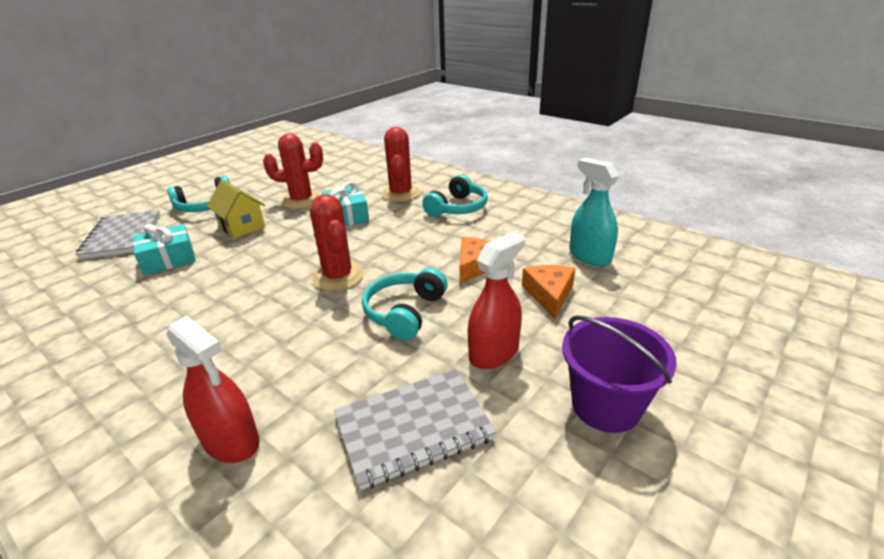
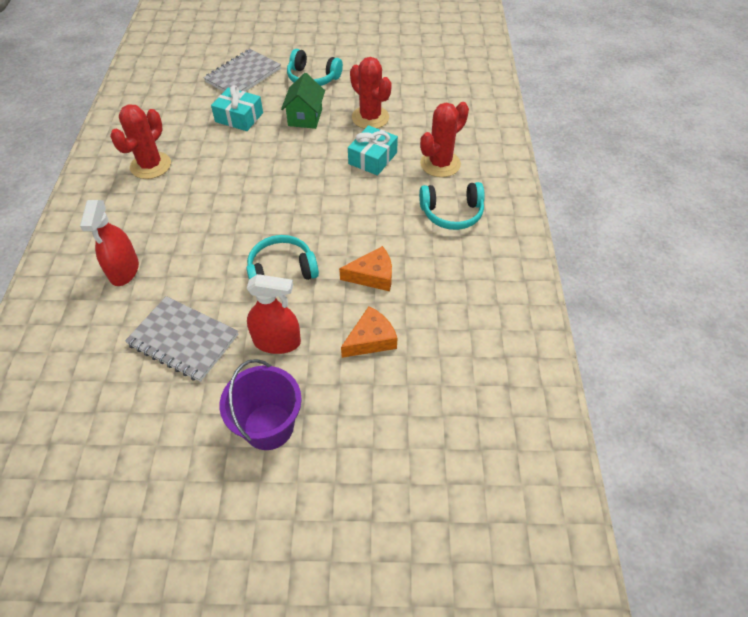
camera: 50 degrees right, 20 degrees up
yellow house [207,180,265,239] -> green house [281,73,325,129]
red cactus [310,194,364,291] -> red cactus moved to [110,104,171,179]
turquoise spray bottle [569,158,619,266] -> none

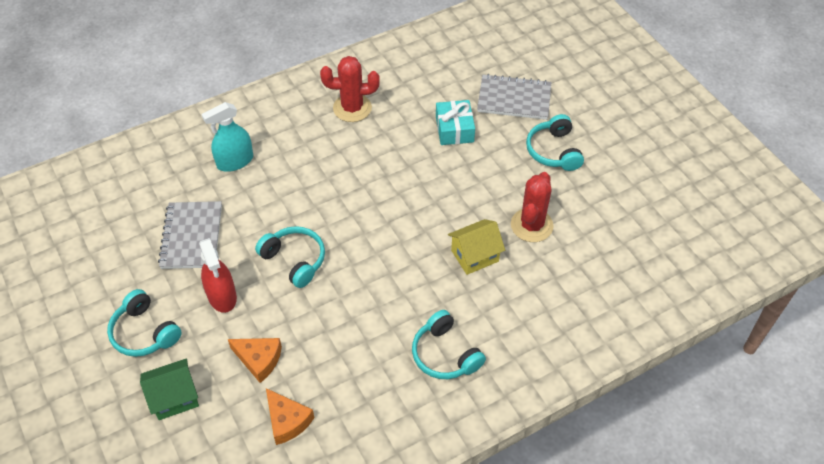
camera: 60 degrees right, 0 degrees up
red spray bottle [80,200,139,286] -> turquoise spray bottle [202,102,253,172]
purple bucket [220,359,302,450] -> turquoise headphones [107,289,182,357]
green house [281,73,325,129] -> green house moved to [140,359,199,420]
orange cheese [339,246,392,291] -> orange cheese moved to [266,388,314,445]
turquoise gift [348,125,398,176] -> yellow house [448,219,505,275]
red cactus [420,102,469,177] -> none

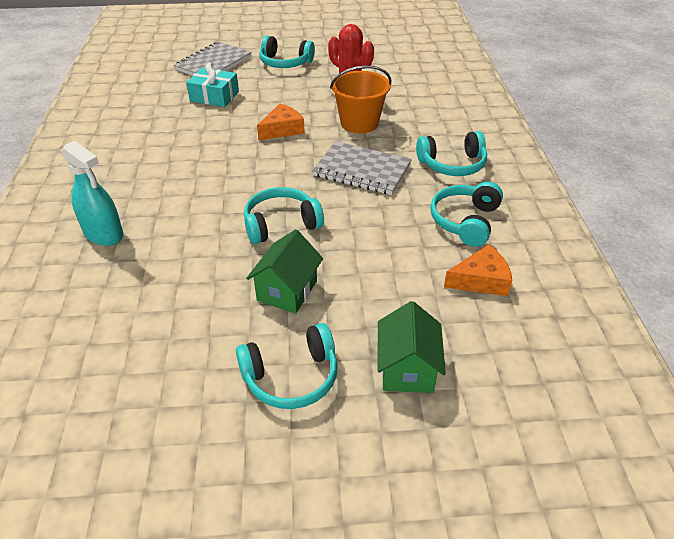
camera: 65 degrees left, 10 degrees down
grey notebook [158,201,222,269] -> grey notebook moved to [312,141,412,195]
red spray bottle [199,238,237,313] -> green house [246,229,323,314]
turquoise spray bottle [202,102,253,172] -> turquoise spray bottle turned 45 degrees counterclockwise [61,141,123,246]
orange cheese [228,338,282,383] -> orange cheese moved to [257,103,305,140]
red cactus [320,56,380,122] -> none
yellow house [448,219,505,275] -> orange bucket [330,66,391,133]
none -> turquoise headphones [430,181,503,247]

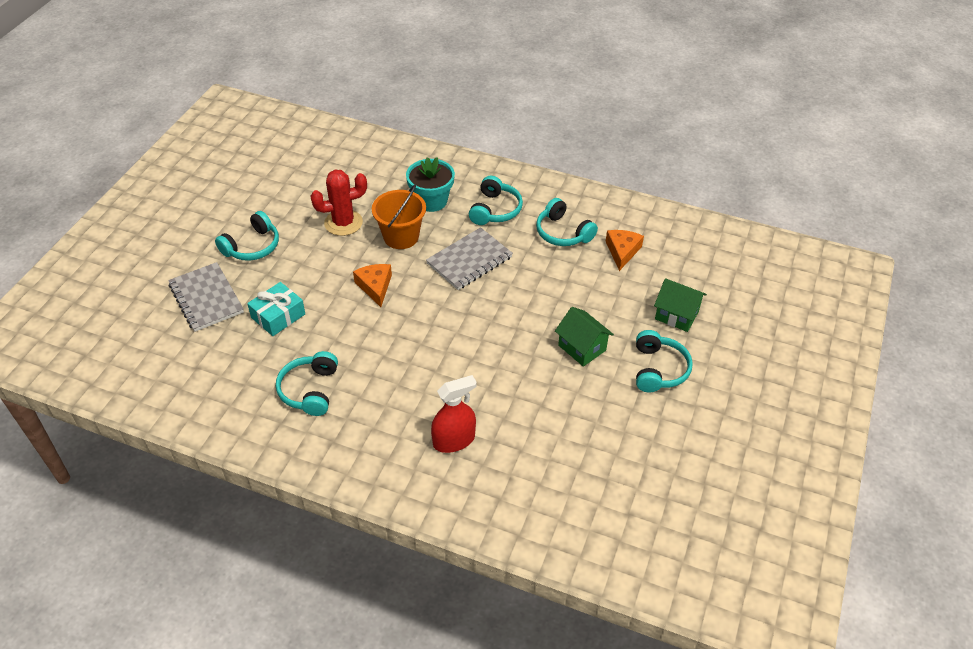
camera: 65 degrees left, 5 degrees up
turquoise spray bottle [61,141,123,246] -> red spray bottle [431,375,477,453]
turquoise headphones [244,187,324,244] -> turquoise headphones moved to [276,351,338,416]
none -> turquoise flower pot [406,157,455,212]

